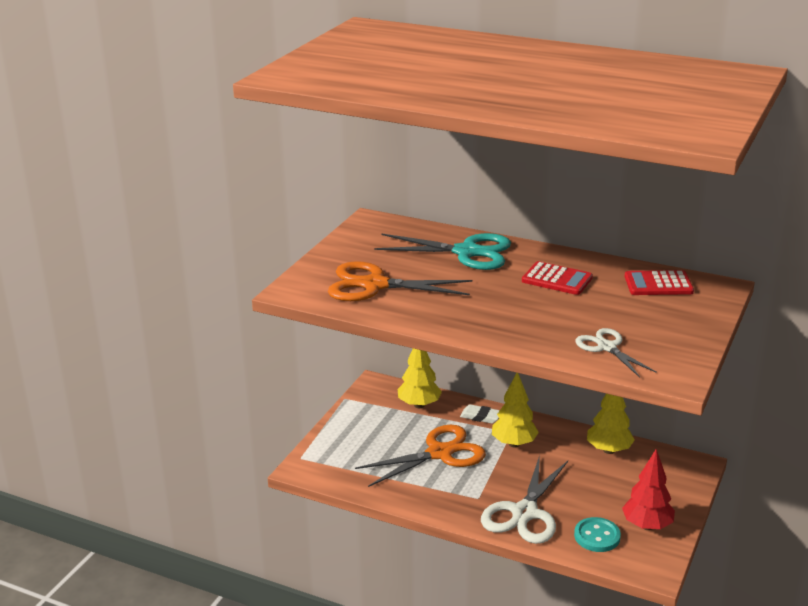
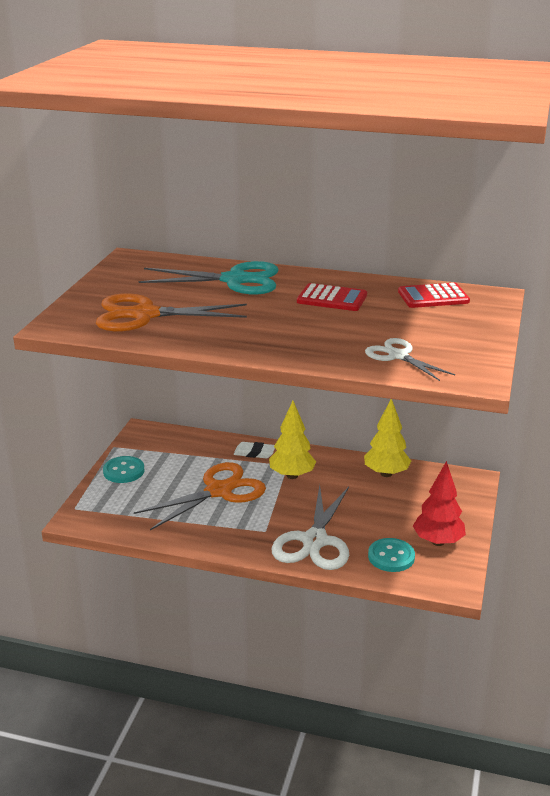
camera: 10 degrees left, 0 degrees up
yellow tree [398,348,442,408] -> none
none -> turquoise button [103,456,144,483]

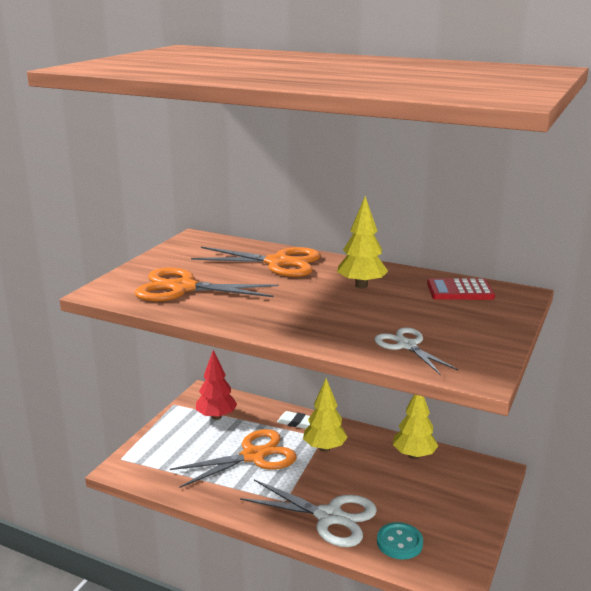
camera: 10 degrees right, 5 degrees down
turquoise button [103,456,144,483] -> none
turquoise scissors [139,261,278,294] -> orange scissors [191,247,321,277]
white scissors [271,485,349,570] -> white scissors turned 90 degrees counterclockwise [240,479,377,547]
red calculator [297,283,367,311] -> yellow tree [337,196,388,288]
red tree [413,461,466,546] -> red tree moved to [196,350,237,420]

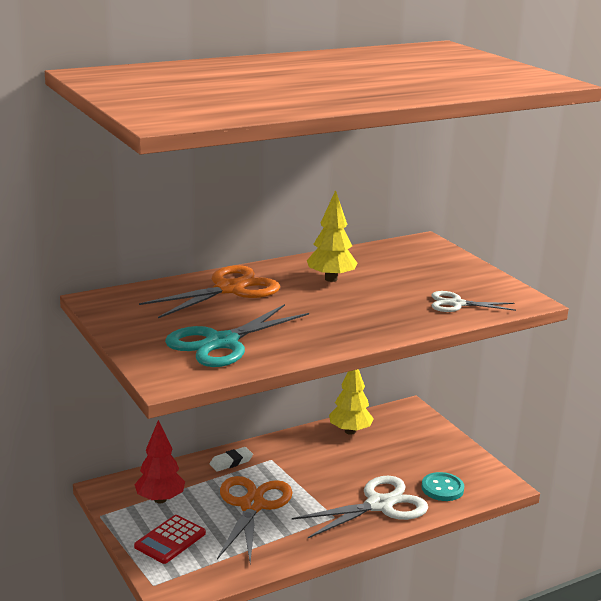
camera: 55 degrees left, 0 degrees up
orange scissors [135,268,279,301] -> turquoise scissors [165,304,309,367]
yellow tree [303,378,348,452] -> none
red calculator [427,278,495,300] -> red calculator moved to [134,515,206,564]

